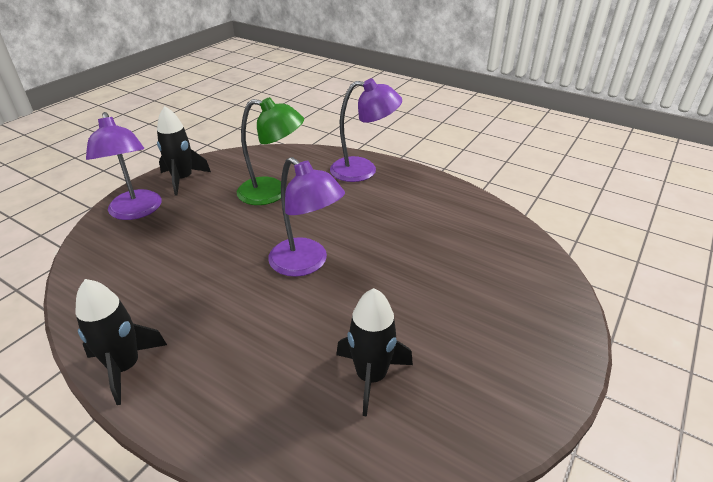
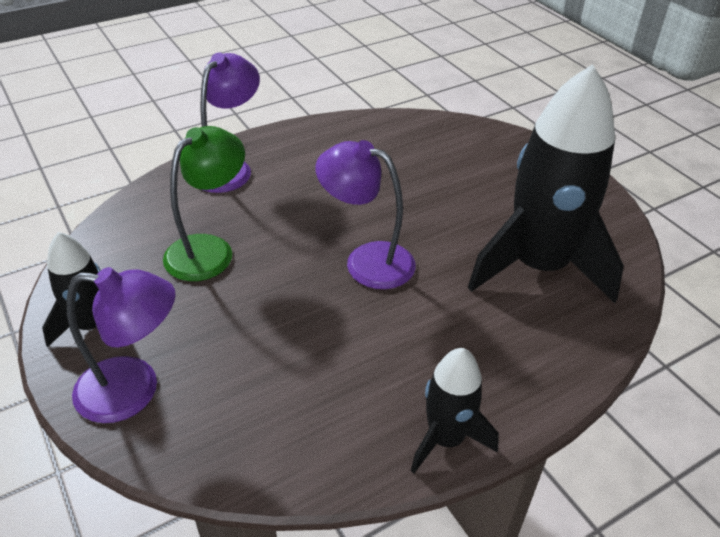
camera: 65 degrees left, 5 degrees up
purple lamp [268,157,345,277] -> purple lamp turned 135 degrees counterclockwise [315,140,416,289]
black rocket [336,288,413,417] -> black rocket [468,64,624,303], size x1.96

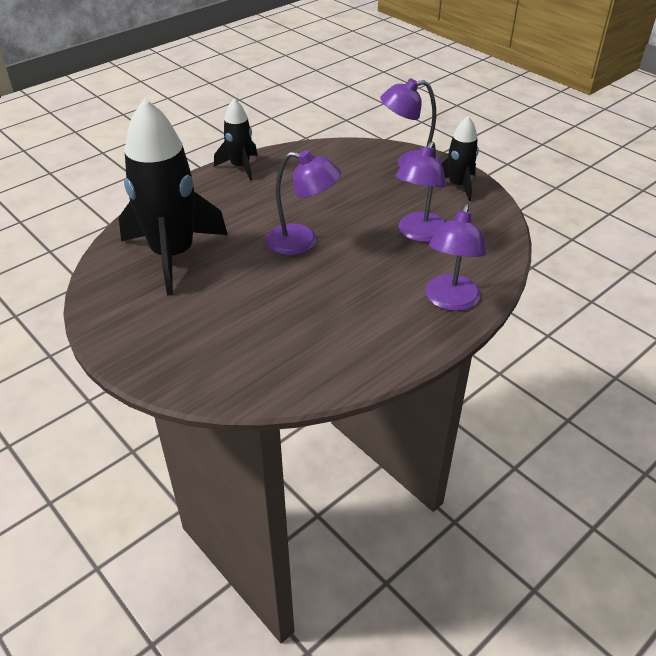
camera: 170 degrees right, 0 degrees up
green lamp [163,126,245,281] -> purple lamp [396,141,446,242]

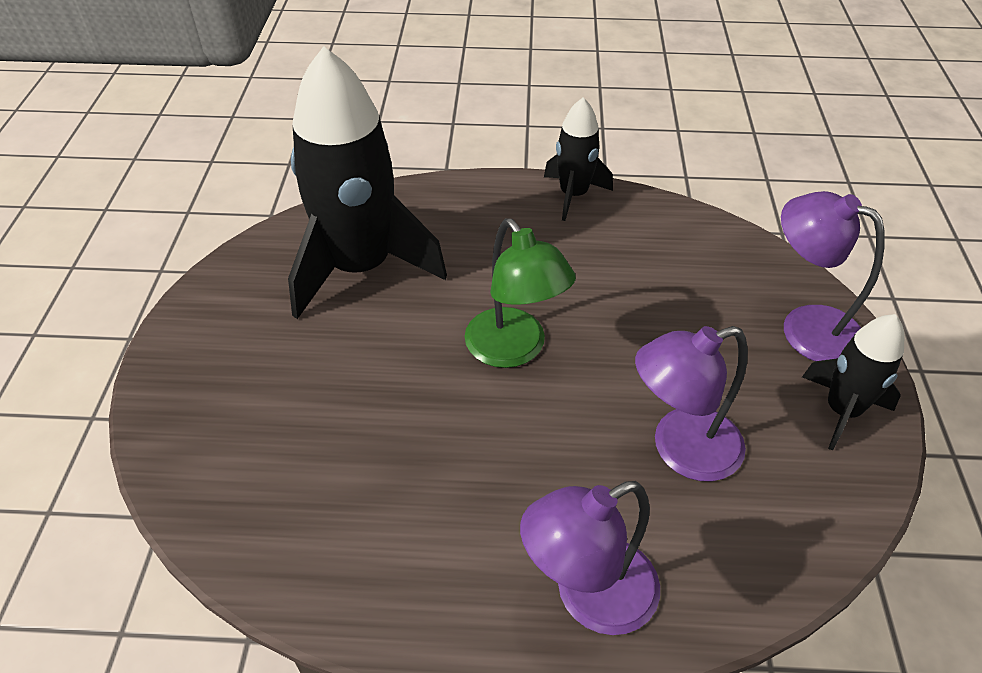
camera: 45 degrees right, 5 degrees up
purple lamp [266,150,341,255] -> green lamp [465,218,576,368]

